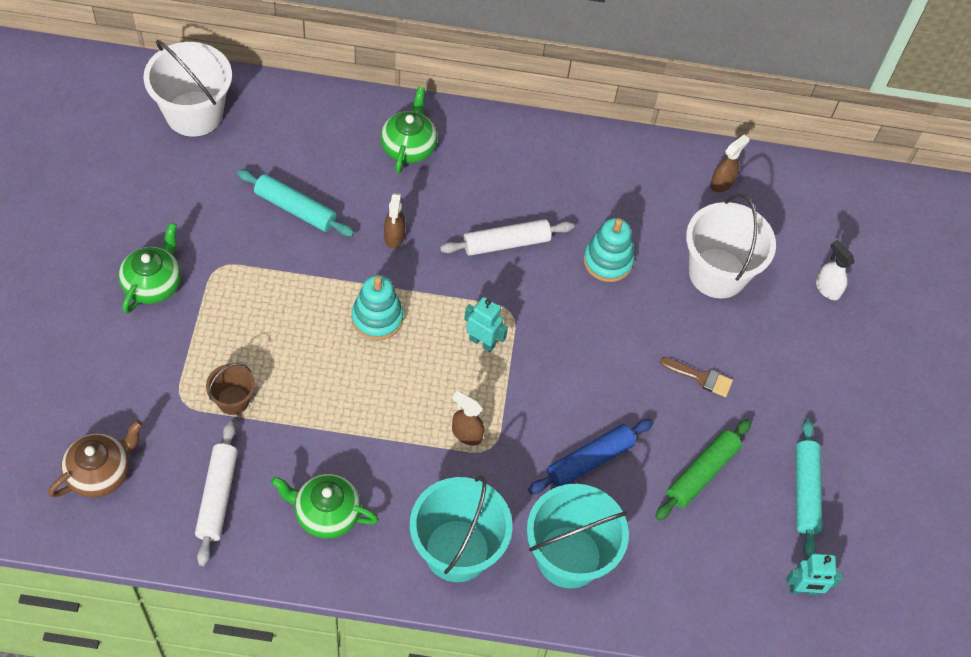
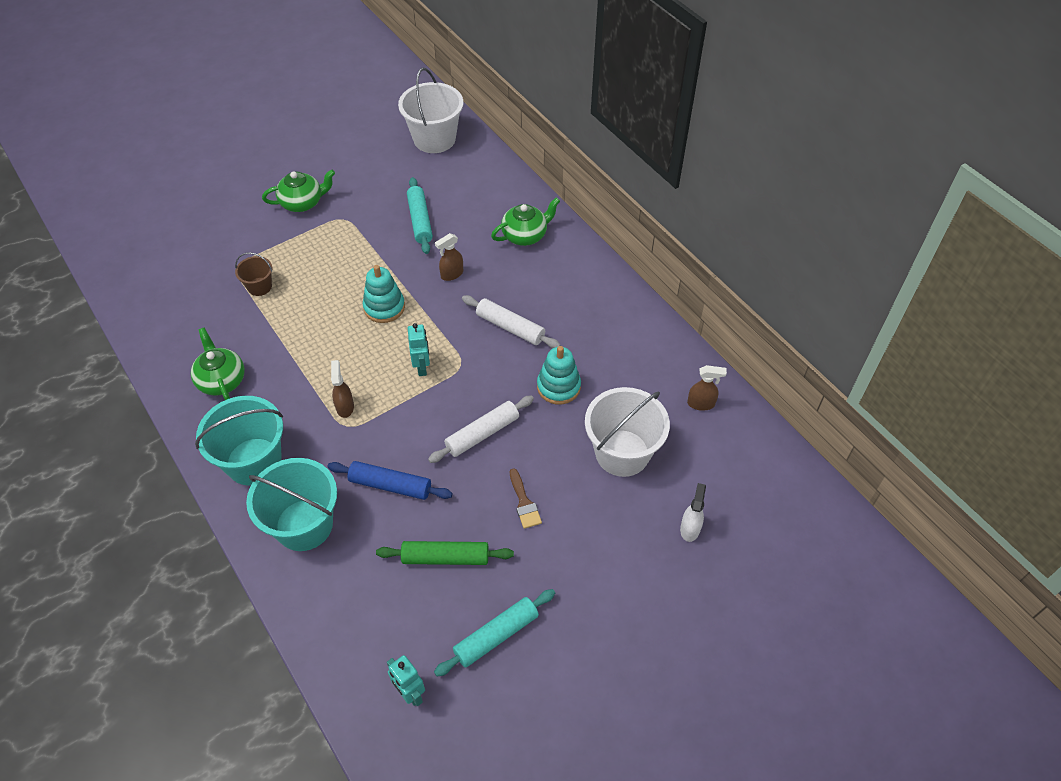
camera: 55 degrees right, 5 degrees down
brown teapot [48,420,143,498] -> none
white rolling pin [195,422,238,566] -> white rolling pin moved to [428,395,534,463]

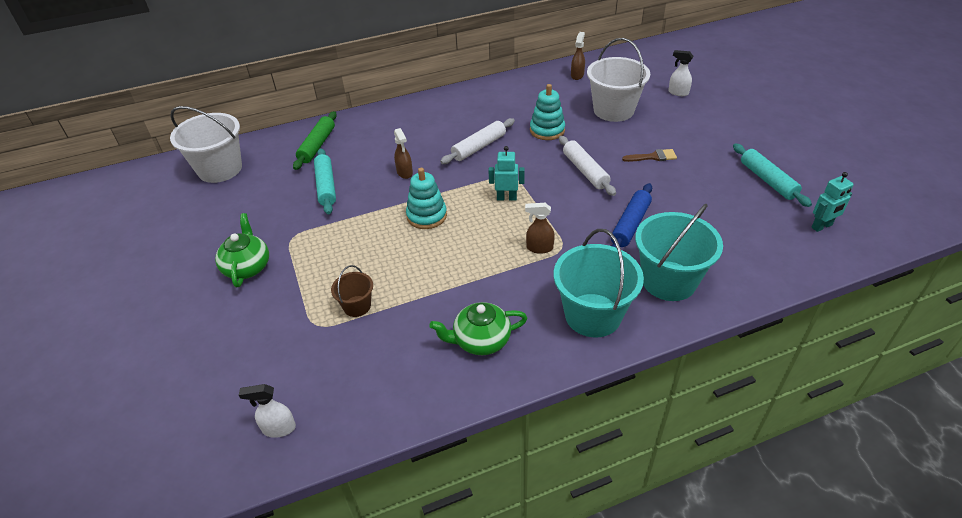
camera: 75 degrees left, 10 degrees down
green rolling pin [376,541,514,565] -> green rolling pin moved to [293,111,337,170]
turquoise rolling pin [407,177,433,254] -> turquoise rolling pin turned 75 degrees clockwise [314,148,336,214]
green teapot [491,197,560,246] -> none
none -> white spray bottle [239,384,296,438]

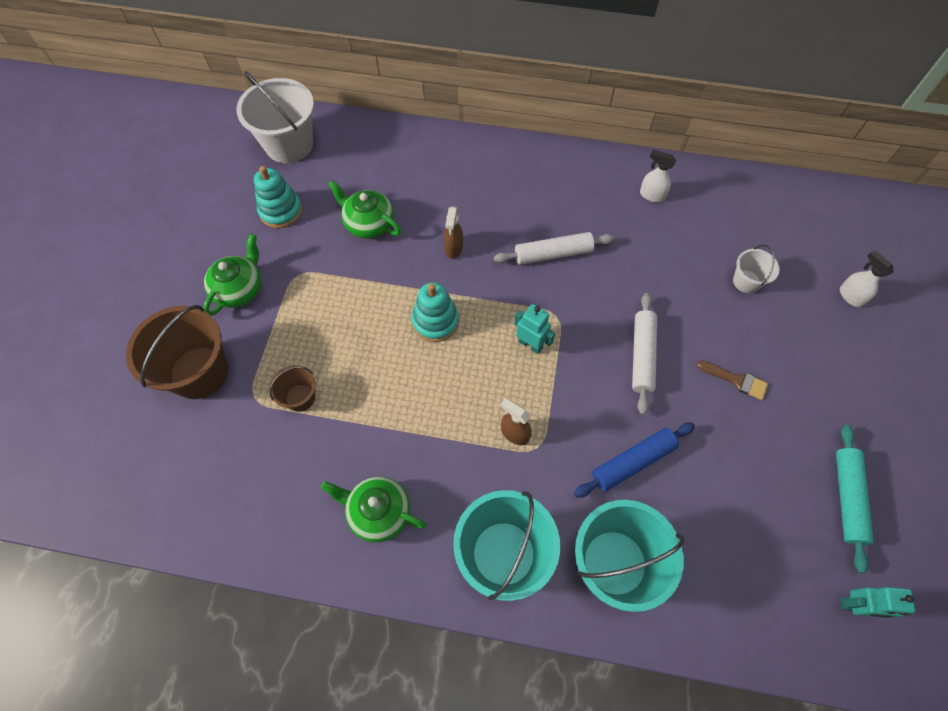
camera: 30 degrees right, 20 degrees up
white spray bottle [239,384,296,438] -> white spray bottle moved to [640,150,676,202]
green rolling pin [293,111,337,170] -> none
turquoise rolling pin [314,148,336,214] -> green teapot [328,180,401,239]
turquoise stacking toy [530,84,565,140] -> turquoise stacking toy moved to [254,166,302,228]
brown spray bottle [571,32,585,80] -> none
white bucket [587,38,650,122] -> white bucket [733,245,780,293], size x0.50
none -> brown bucket [126,305,229,399]

